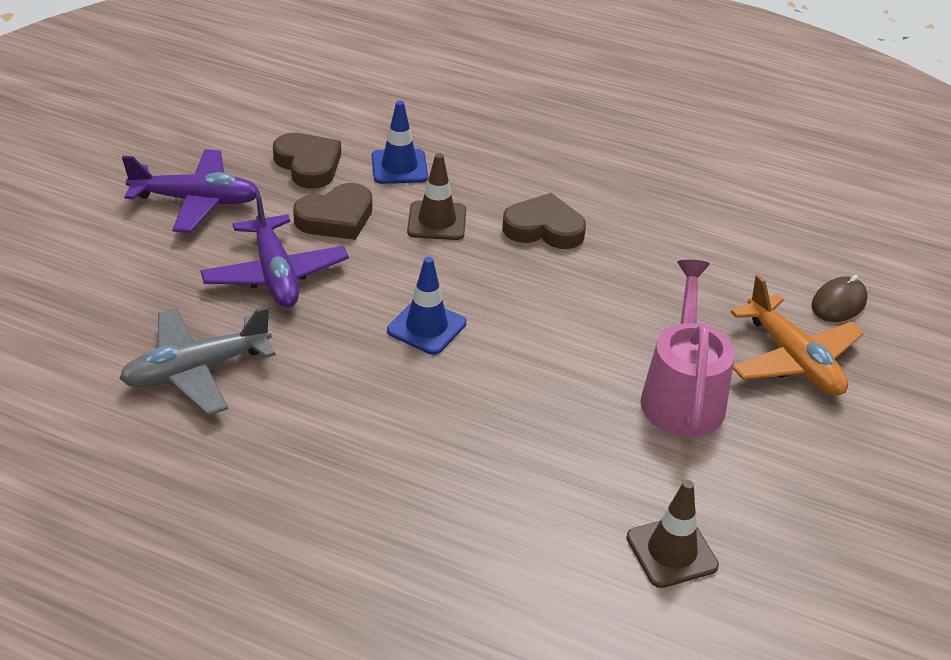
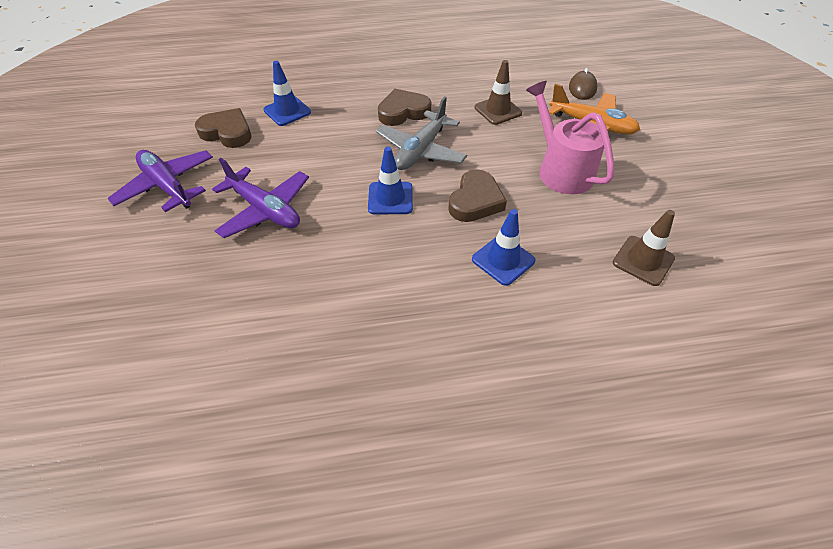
camera: 30 degrees left, 10 degrees up
grey plane [119,306,276,415] -> grey plane moved to [376,96,467,170]
purple plane [122,149,260,233] -> purple plane turned 105 degrees counterclockwise [107,150,213,212]
brown heart [293,183,372,240] -> brown heart moved to [448,169,507,222]
brown traffic cone [407,153,466,240] -> brown traffic cone moved to [475,60,522,125]
none -> blue traffic cone [472,209,536,286]

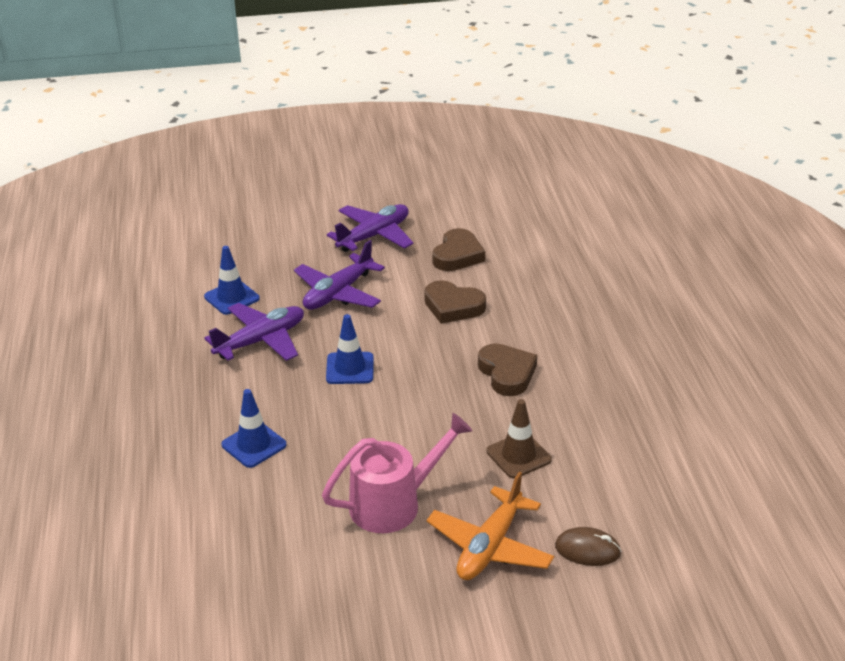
camera: 90 degrees right, 15 degrees down
blue traffic cone [263,61,311,126] -> blue traffic cone moved to [204,246,260,315]
grey plane [376,96,467,170] -> none
brown heart [448,169,507,222] -> brown heart moved to [424,280,486,324]
brown traffic cone [613,210,675,286] -> none
none -> purple plane [205,303,304,361]

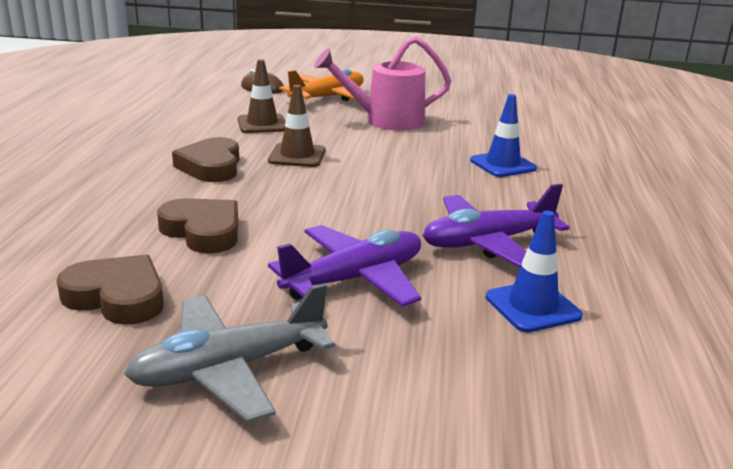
camera: 165 degrees left, 10 degrees down
blue traffic cone [326,314,374,384] -> none
purple plane [327,204,414,252] -> grey plane [124,283,335,423]
brown heart [432,228,485,271] -> brown heart turned 75 degrees clockwise [57,254,164,325]
none -> brown traffic cone [268,85,325,167]

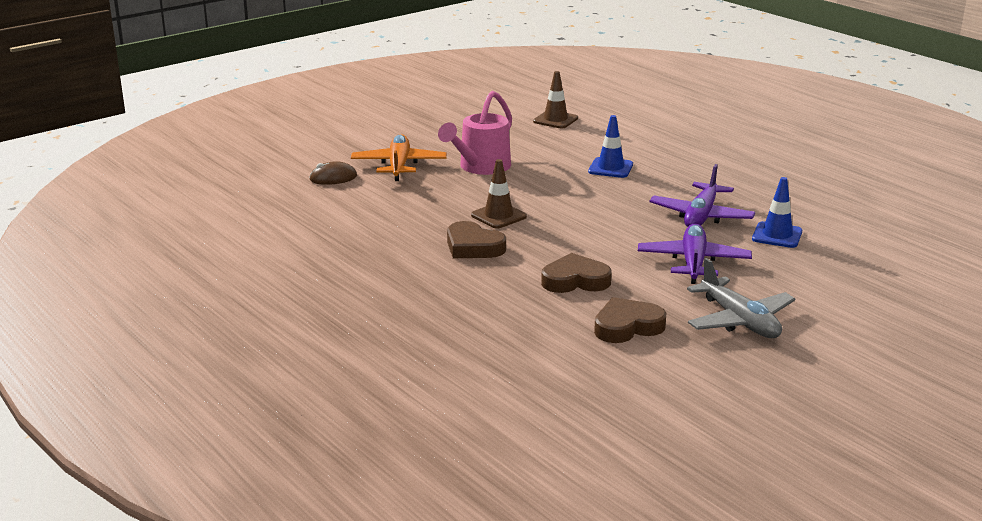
camera: 45 degrees left, 0 degrees up
grey plane [124,283,335,423] -> grey plane turned 45 degrees counterclockwise [687,258,795,338]
brown traffic cone [238,59,286,133] -> brown traffic cone moved to [533,71,578,128]

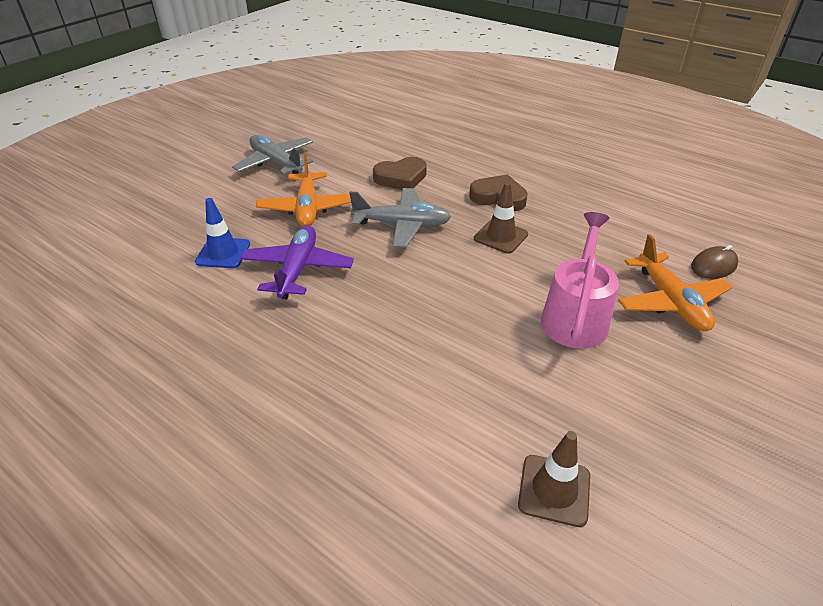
camera: 165 degrees right, 15 degrees up
blue traffic cone [588,115,633,178] -> none
brown heart [594,297,666,343] -> none
purple plane [638,223,752,284] -> orange plane [256,154,351,227]
none -> grey plane [349,188,451,248]

